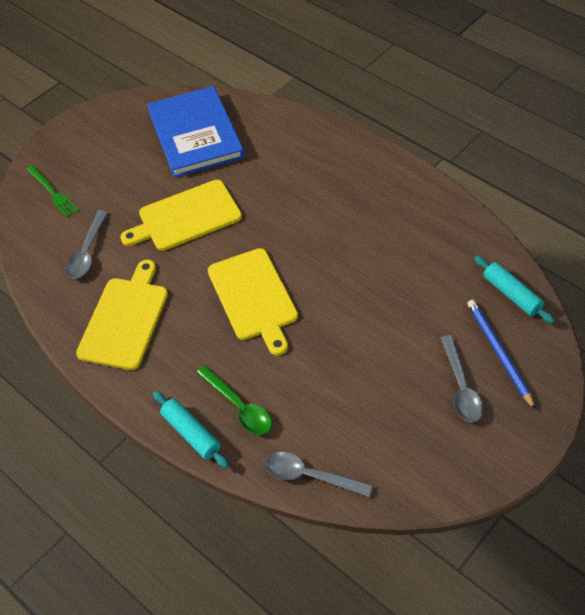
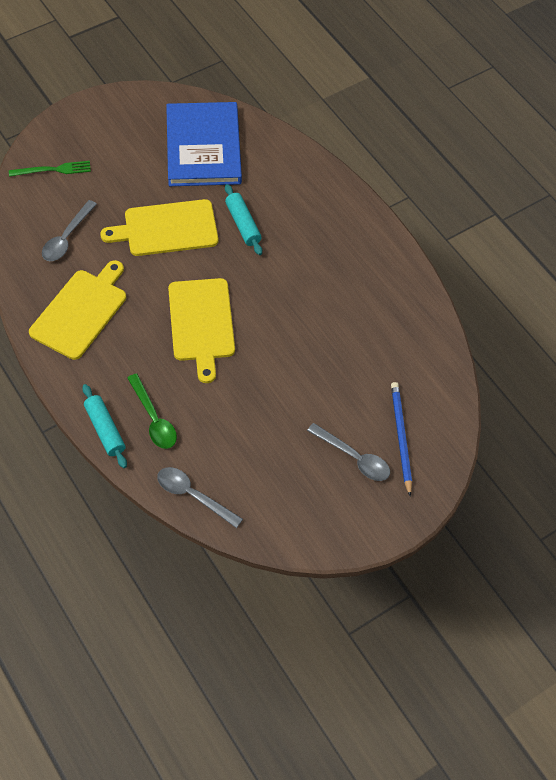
camera: 10 degrees right, 5 degrees up
green fork [26,165,79,218] -> green fork turned 75 degrees counterclockwise [9,161,91,177]
grey spoon [441,335,484,422] -> grey spoon turned 60 degrees counterclockwise [307,423,390,481]
turquoise rolling pin [474,256,555,324] -> turquoise rolling pin moved to [225,184,262,255]

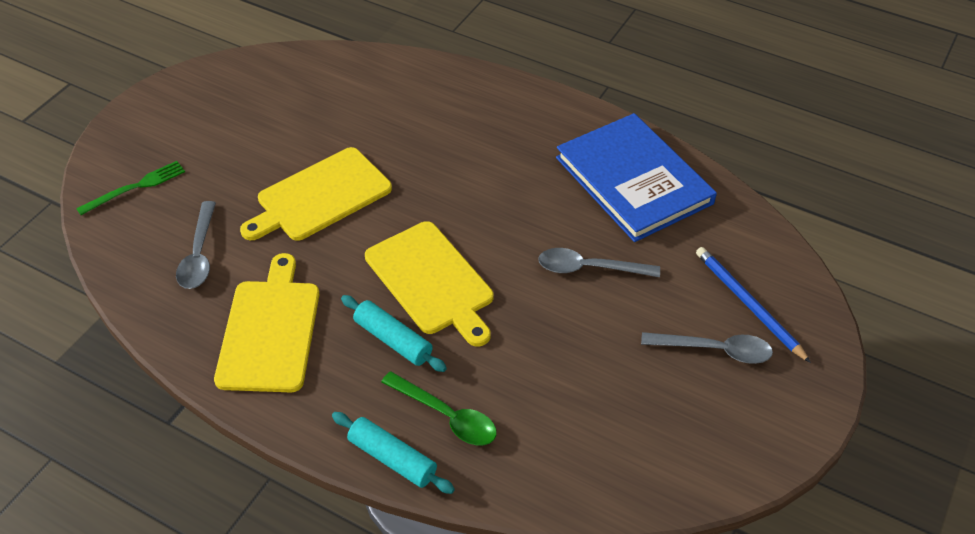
camera: 25 degrees left, 10 degrees down
grey spoon [157,467,243,528] -> grey spoon moved to [538,248,660,277]
blue book [166,102,242,186] -> blue book moved to [556,113,717,242]
turquoise rolling pin [225,184,262,255] -> turquoise rolling pin moved to [341,295,447,372]

